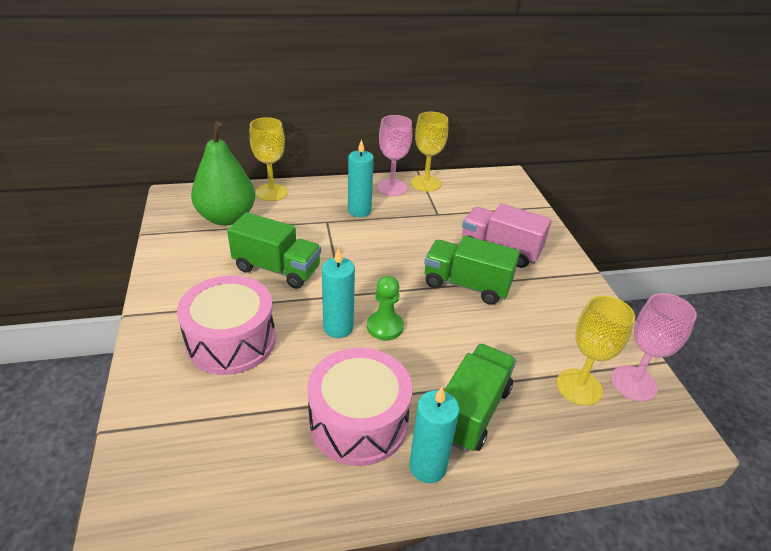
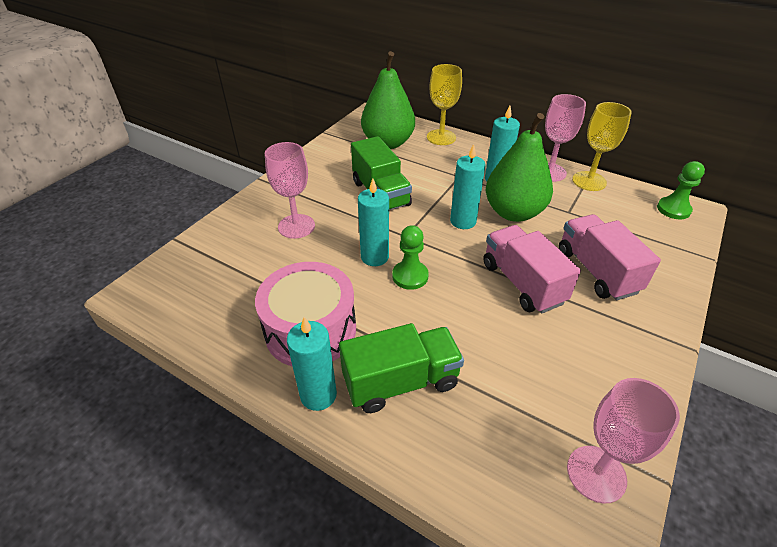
camera: 45 degrees right, 5 degrees up
pink drum [177,275,276,375] -> pink goblet [265,142,315,239]
green truck [424,236,520,305] -> pink truck [483,225,581,313]
yellow goblet [557,296,635,405] -> none
none -> turquoise candle [450,144,486,229]
none -> green pear [486,113,553,222]
none -> green pawn [657,161,705,219]

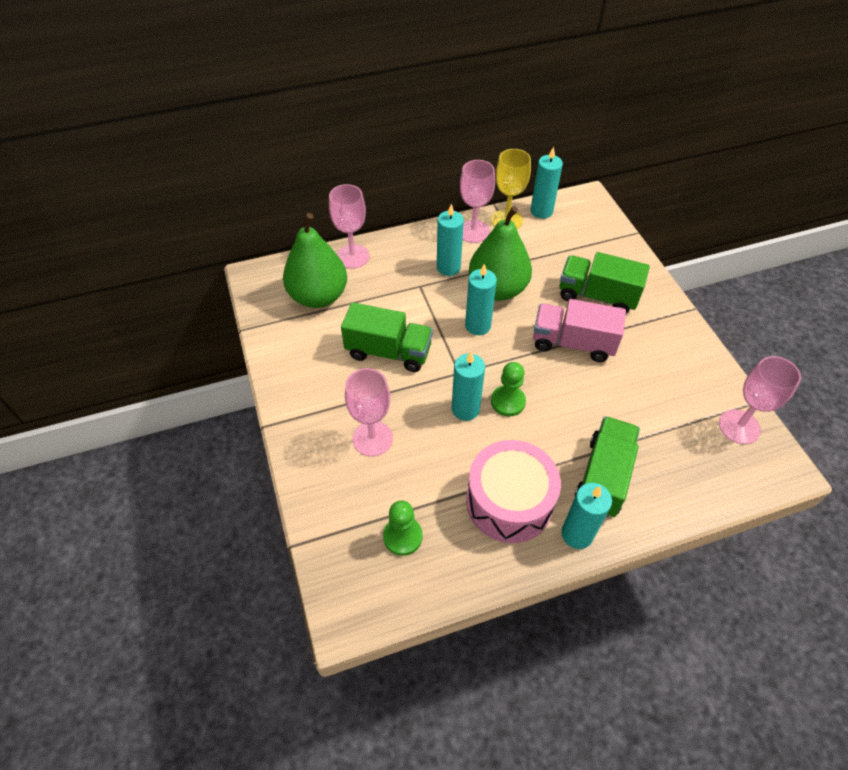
camera: 50 degrees left, 10 degrees up
yellow goblet [427,64,462,145] -> pink goblet [329,184,370,269]
pink truck [559,214,661,300] -> green truck [560,252,650,314]
green pawn [657,161,705,219] -> green pawn moved to [383,500,422,556]
none -> turquoise candle [530,146,563,219]

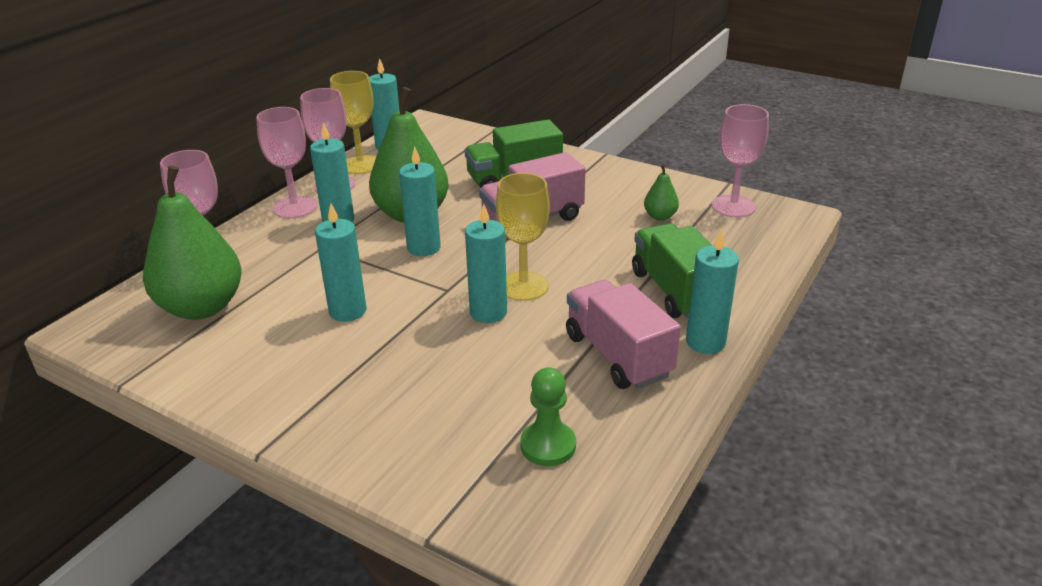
camera: 40 degrees left, 20 degrees down
green truck [341,302,433,372] -> turquoise candle [315,204,366,322]
pink goblet [345,368,393,457] -> pink goblet moved to [256,107,317,219]
pink drum [466,440,561,543] -> pink truck [566,280,681,389]
green pawn [491,362,526,416] -> yellow goblet [496,173,550,301]
none -> green pear [644,164,679,221]

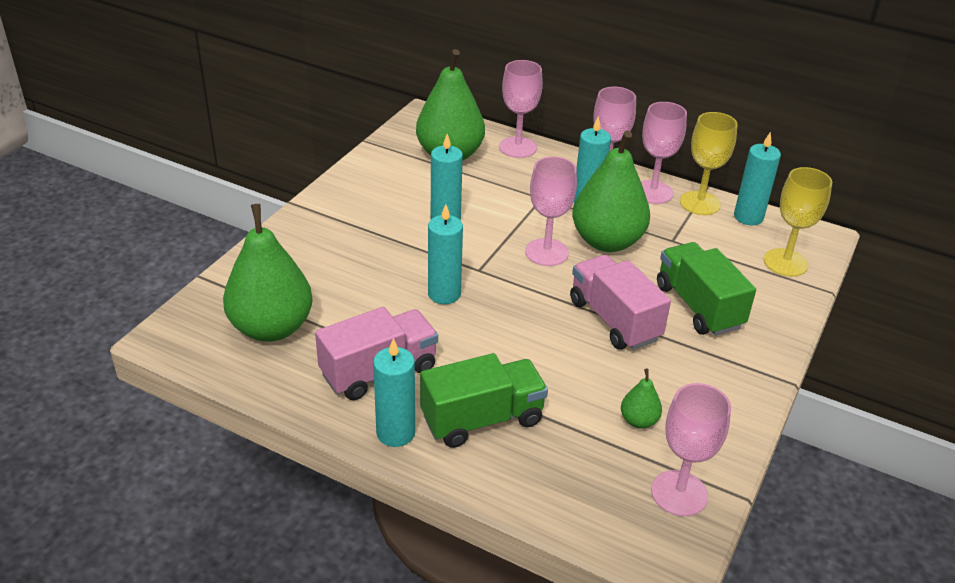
camera: 85 degrees right, 5 degrees up
turquoise candle [399,146,441,256] -> pink goblet [525,156,577,266]
yellow goblet [496,173,550,301] -> yellow goblet moved to [764,167,832,277]
green pawn [520,367,576,466] -> green pear [223,204,313,342]

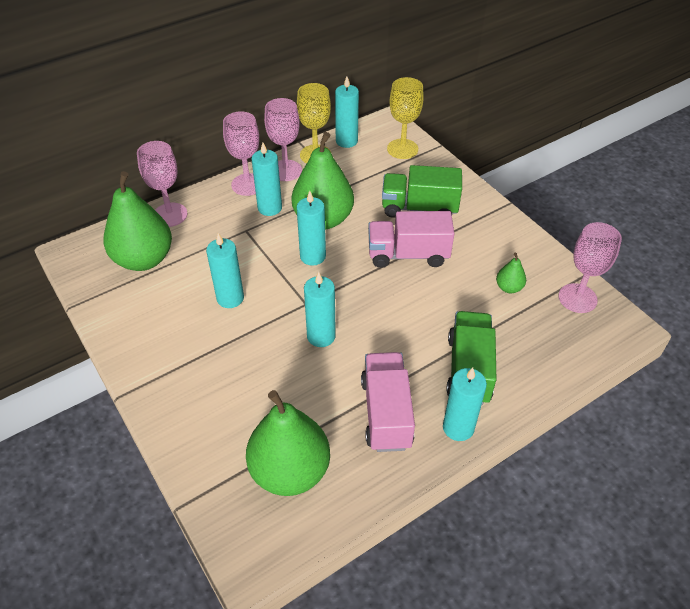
camera: 60 degrees left, 10 degrees up
pink goblet [525,156,577,266] -> turquoise candle [297,191,326,266]

